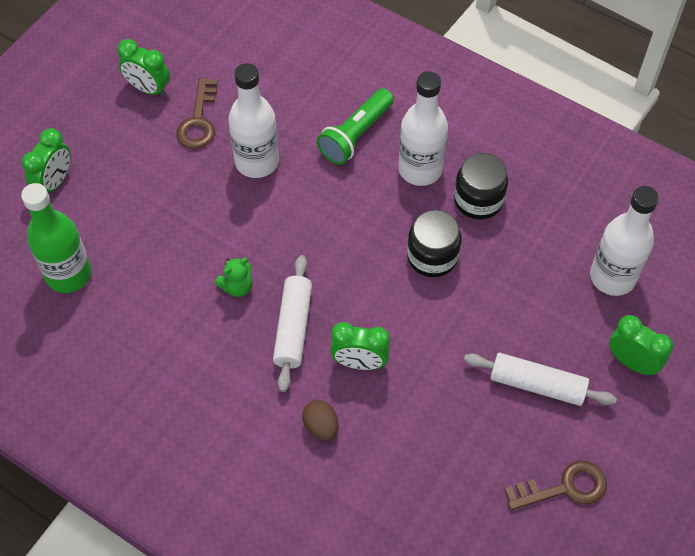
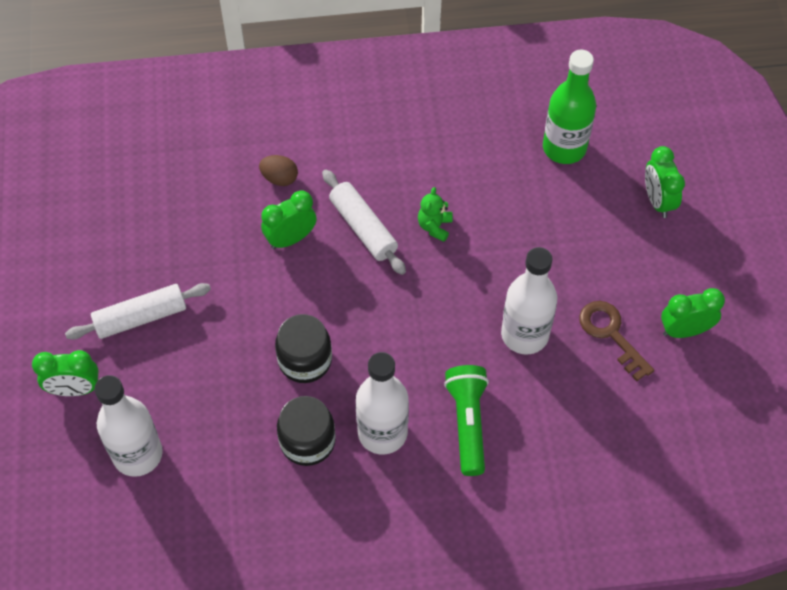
camera: 140 degrees right, 0 degrees up
brown key [504,461,607,511] -> none

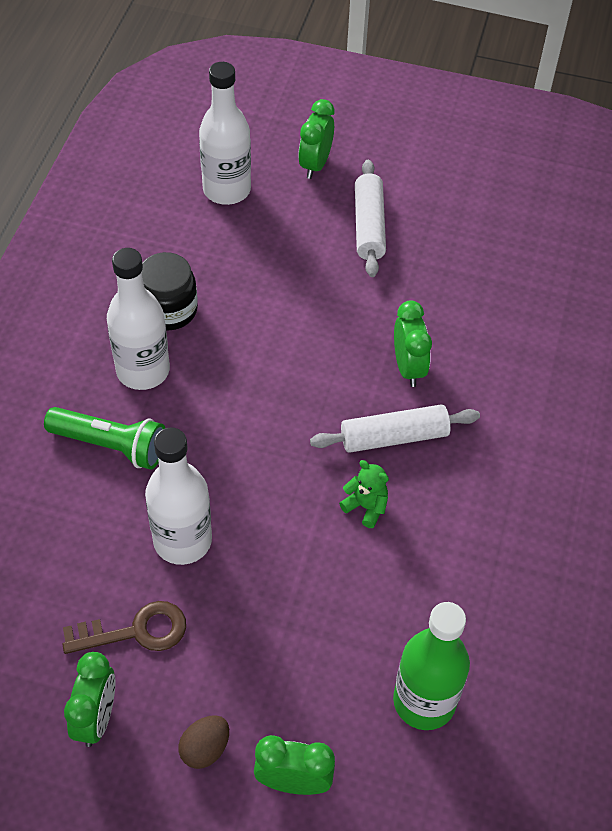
camera: 110 degrees right, 5 degrees down
brown egg [259,155,298,186] -> brown egg moved to [178,715,229,769]
black jar [275,314,332,383] -> none

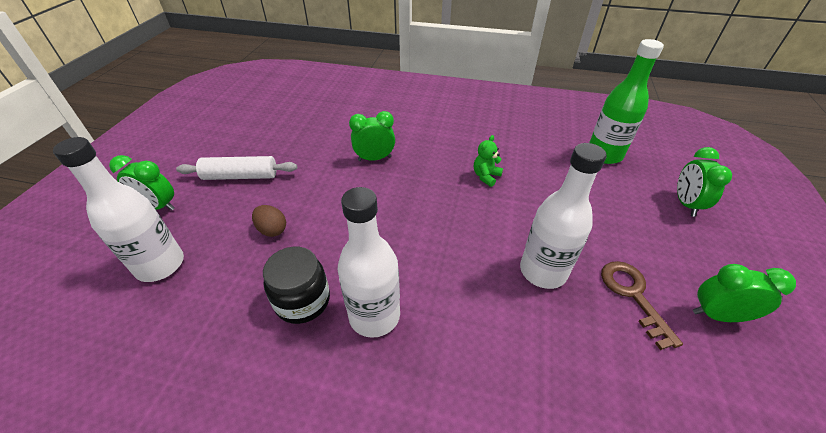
camera: 90 degrees left, 10 degrees down
green flashlight [44,407,165,470] -> none
brown egg [178,715,229,769] -> brown egg moved to [252,205,286,237]
white rolling pin [310,404,480,453] -> none

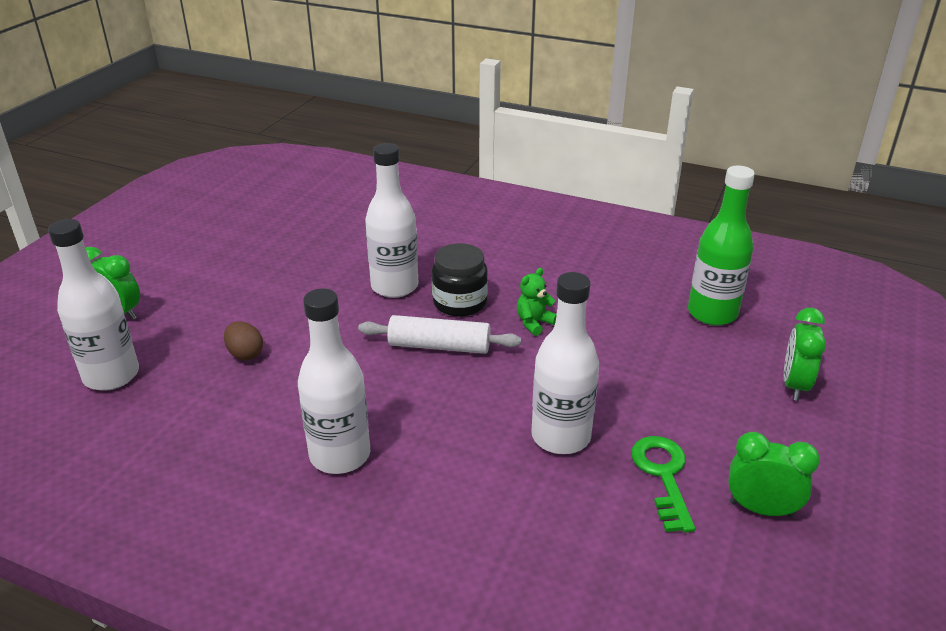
camera: 10 degrees right, 10 degrees down
white rolling pin [176,156,297,180] -> white rolling pin moved to [358,315,521,354]
black jar [263,247,330,324] -> black jar moved to [432,243,488,317]
green clock [349,111,395,161] -> white bottle [365,143,419,298]
brown key [601,261,683,350] -> green key [631,436,695,533]

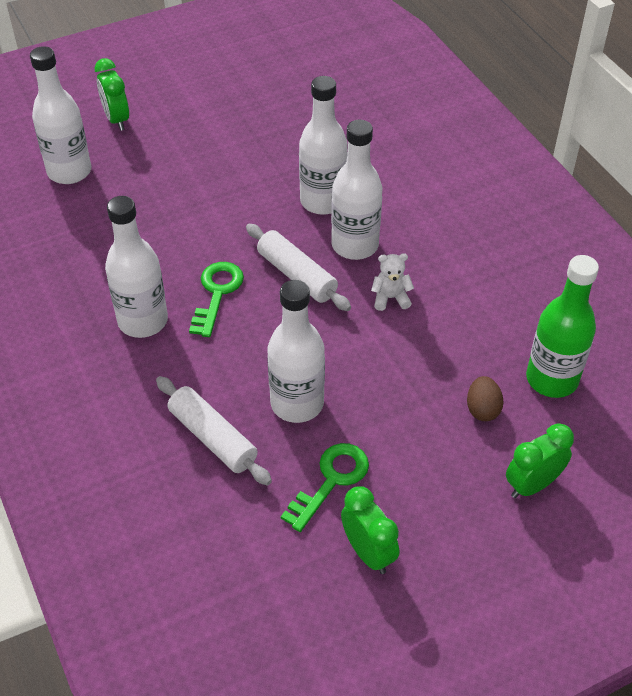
camera: 40 degrees right, 15 degrees up
brown egg [224,321,263,360] -> brown egg moved to [467,376,504,421]
black jar [432,243,488,317] -> white bottle [331,120,382,260]
green teddy bear [517,268,557,336] -> white teddy bear [371,253,414,311]
none -> white rolling pin [156,376,272,486]
none -> green key [189,262,244,337]

